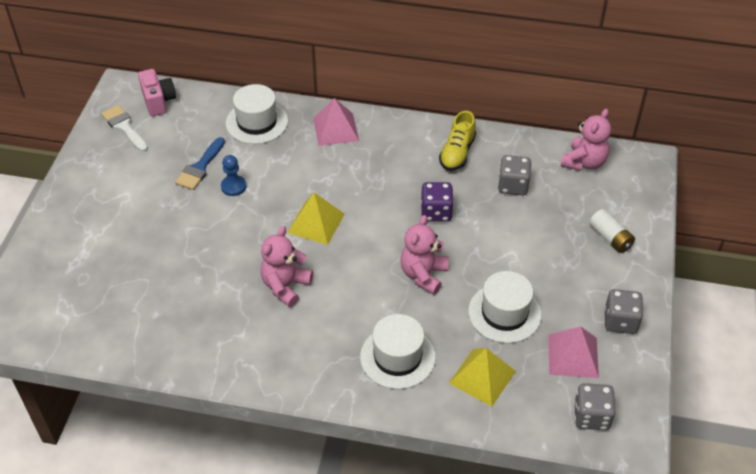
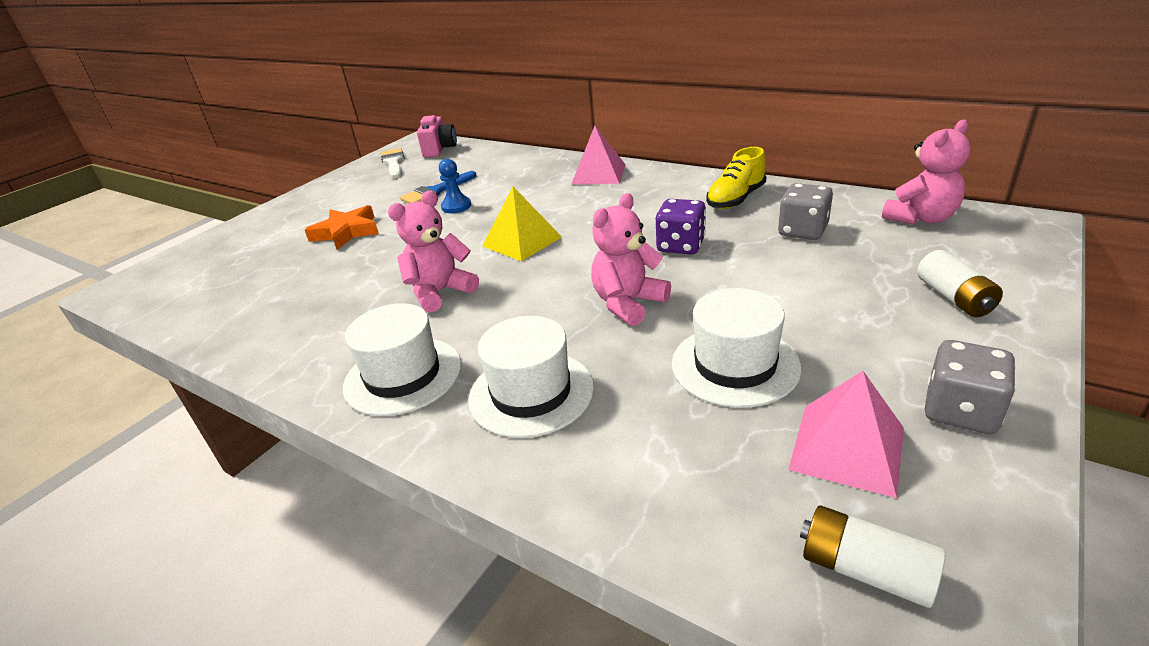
camera: 25 degrees right, 15 degrees down
white hat [226,84,288,144] -> white hat moved to [343,303,461,416]
yellow pyramid [449,348,516,407] -> none
grey dice [574,383,616,430] -> white battery [800,505,945,608]
none -> orange star [305,205,379,250]

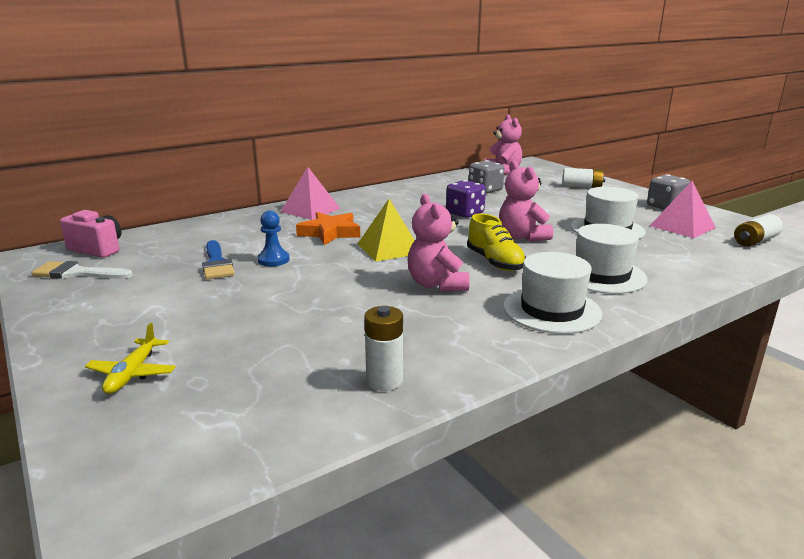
camera: 70 degrees left, 10 degrees down
orange star [305,205,379,250] -> orange star moved to [296,212,360,245]
yellow shoe [706,147,766,209] -> yellow shoe moved to [467,213,526,271]
none -> yellow plane [85,323,176,394]
none -> white battery [364,306,403,391]

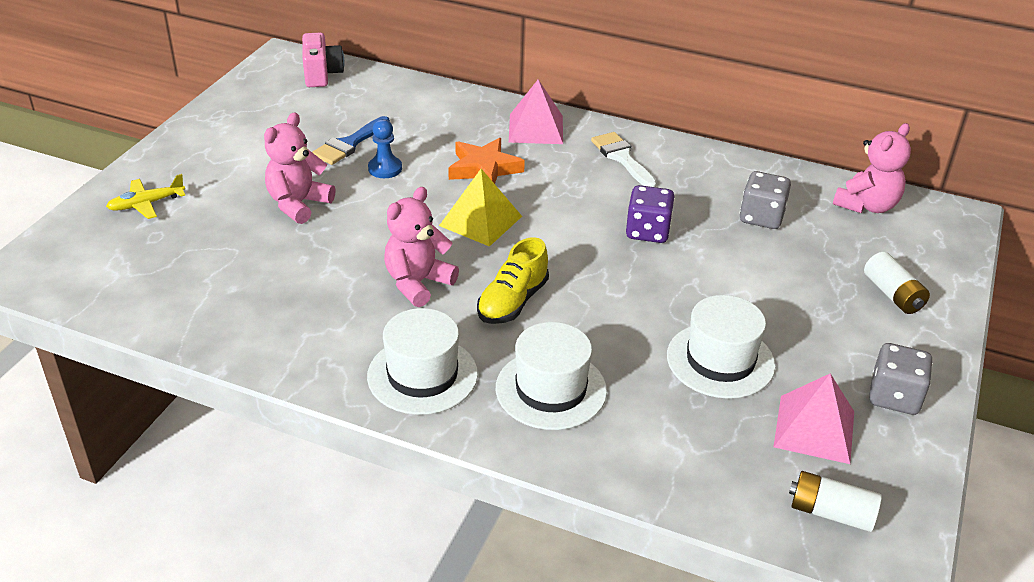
camera: 55 degrees right, 15 degrees up
white brush [31,261,133,279] -> white brush moved to [591,132,657,187]
white battery [364,306,403,391] -> none
pink teddy bear [499,160,553,242] -> pink teddy bear moved to [264,112,336,224]

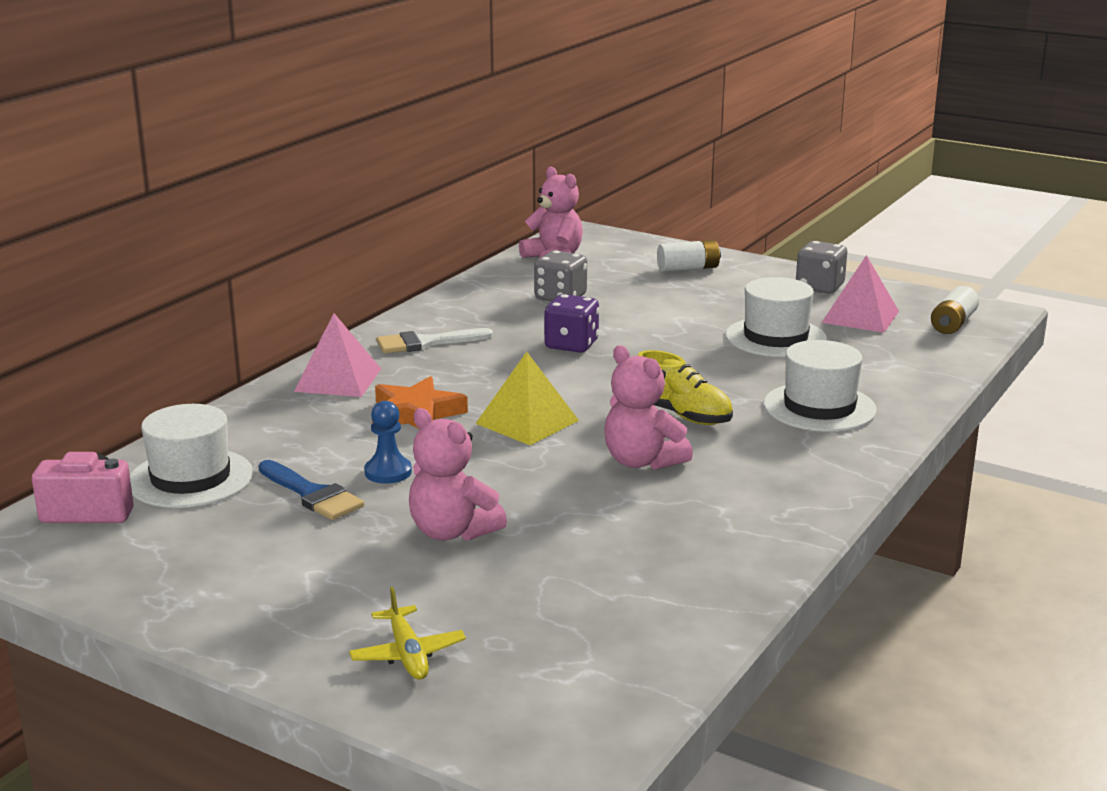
camera: 80 degrees left, 15 degrees down
white hat [367,308,478,415] -> white hat moved to [130,404,253,508]

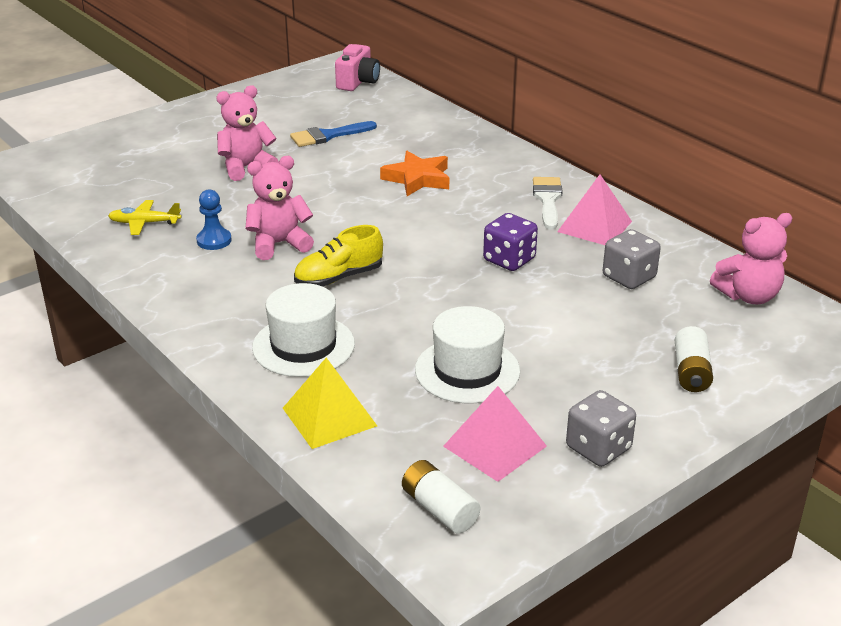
camera: 110 degrees right, 10 degrees up
white hat [130,404,253,508] -> none
pink pyramid [294,313,381,397] -> pink pyramid moved to [557,175,632,245]
yellow plane [349,587,466,680] -> yellow plane moved to [108,200,182,235]
blue pawn [364,401,412,483] -> blue pawn moved to [196,189,232,250]
yellow pyramid [475,352,579,445] -> yellow pyramid moved to [283,358,377,449]

